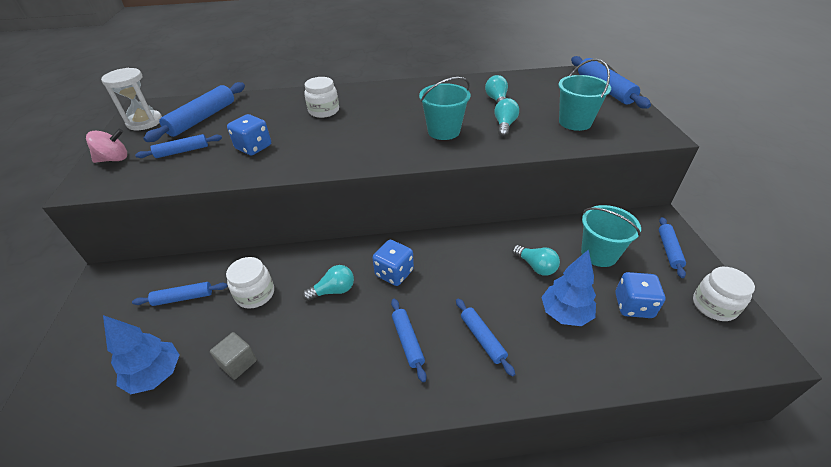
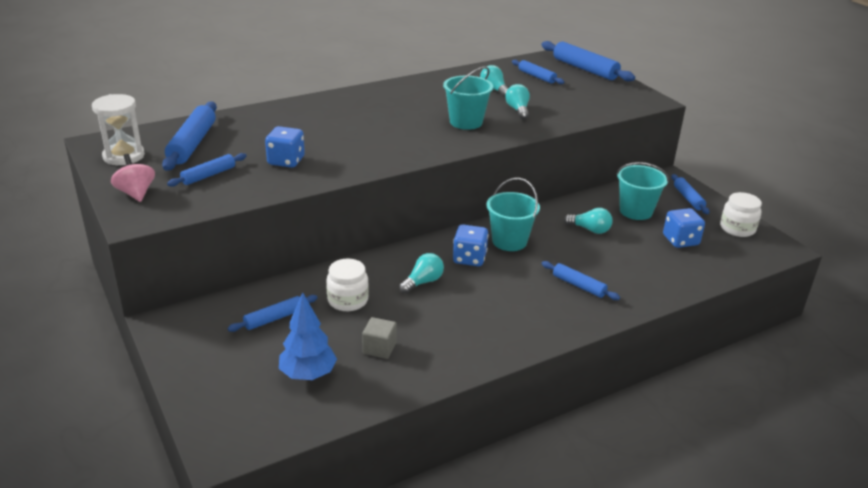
camera: 25 degrees left, 10 degrees down
pink spinning top [86,128,127,163] -> pink spinning top turned 75 degrees counterclockwise [111,154,155,202]
white jar [304,77,339,118] -> none
blue rolling pin [391,299,427,382] -> blue rolling pin moved to [512,60,565,84]
blue tree [541,249,596,326] -> none
turquoise bucket [558,59,611,131] -> turquoise bucket moved to [486,178,540,251]

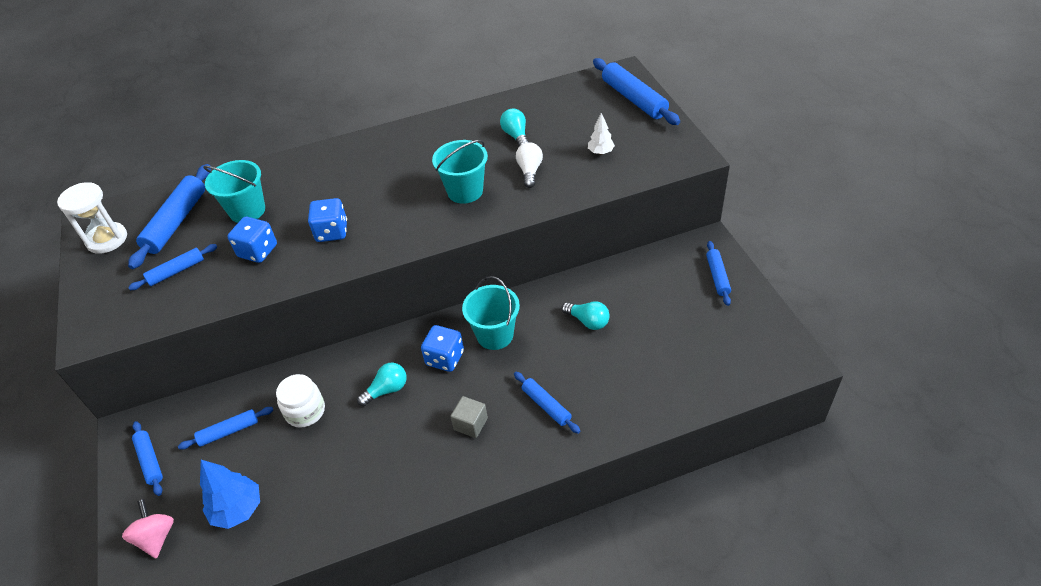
camera: 15 degrees right, 15 degrees up
pink spinning top [111,154,155,202] -> pink spinning top moved to [122,499,174,559]
grey cube [362,317,397,359] -> grey cube moved to [450,396,488,438]
turquoise light bulb [505,84,530,120] -> white light bulb [516,142,543,188]
blue rolling pin [512,60,565,84] -> blue rolling pin moved to [132,421,163,496]
turquoise bucket [616,162,669,220] -> turquoise bucket moved to [203,160,265,223]
blue dice [663,208,705,248] -> blue dice moved to [308,198,347,242]
white jar [720,192,762,237] -> none
none -> white tree [588,113,615,155]

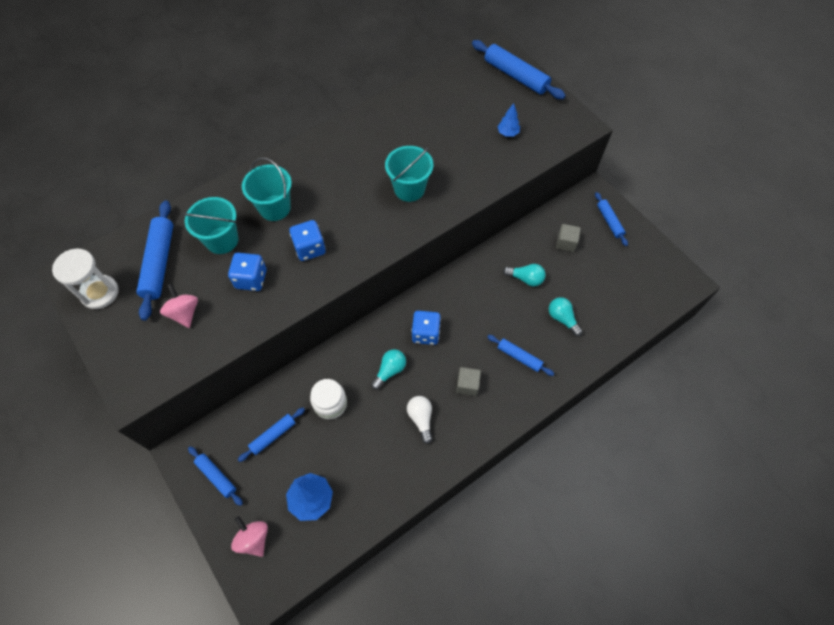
camera: 20 degrees left, 15 degrees up
blue rolling pin [128,244,217,290] -> pink spinning top [160,284,198,328]
turquoise bucket [462,276,520,350] -> turquoise bucket moved to [242,157,292,221]
turquoise light bulb [500,108,528,147] -> turquoise light bulb moved to [549,297,583,336]
white light bulb [516,142,543,188] -> white light bulb moved to [407,396,432,444]
white tree [588,113,615,155] -> blue tree [497,103,520,137]
none -> grey cube [556,224,581,252]

